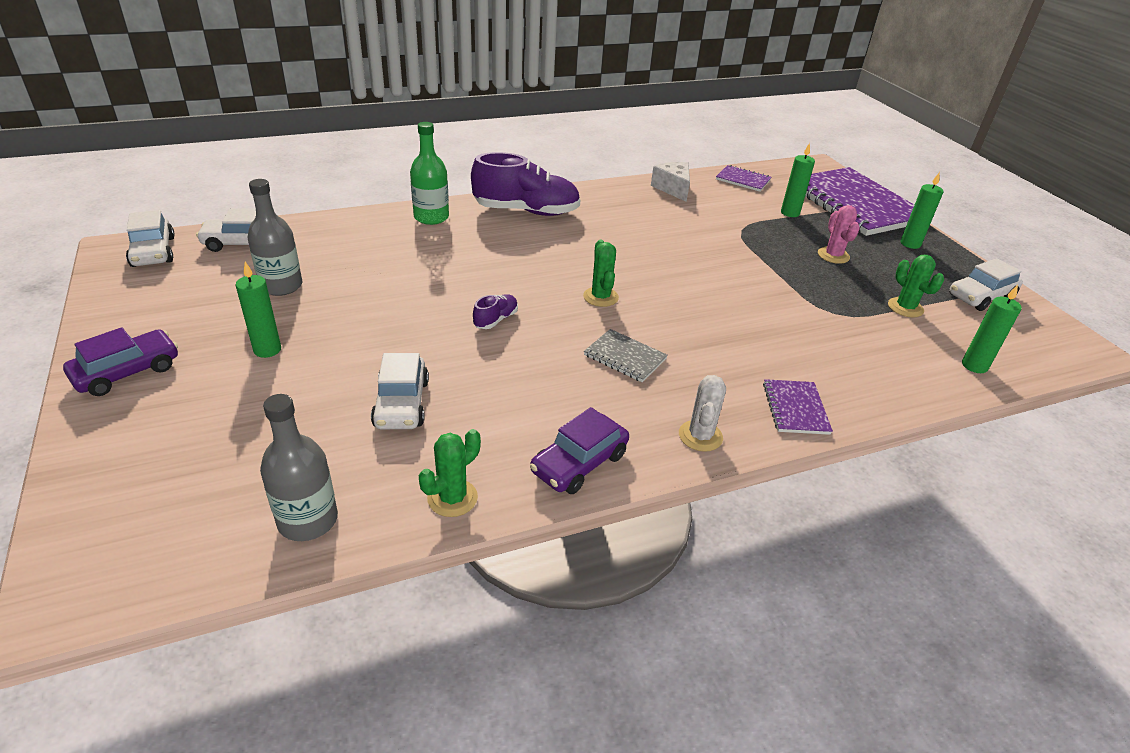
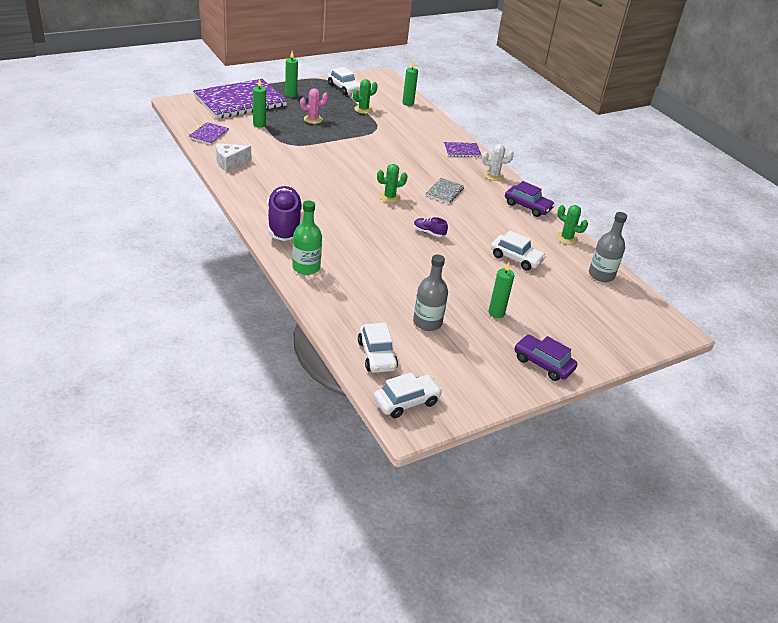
camera: 100 degrees left, 0 degrees up
white car [371,353,429,429] -> white car turned 45 degrees clockwise [491,231,546,270]

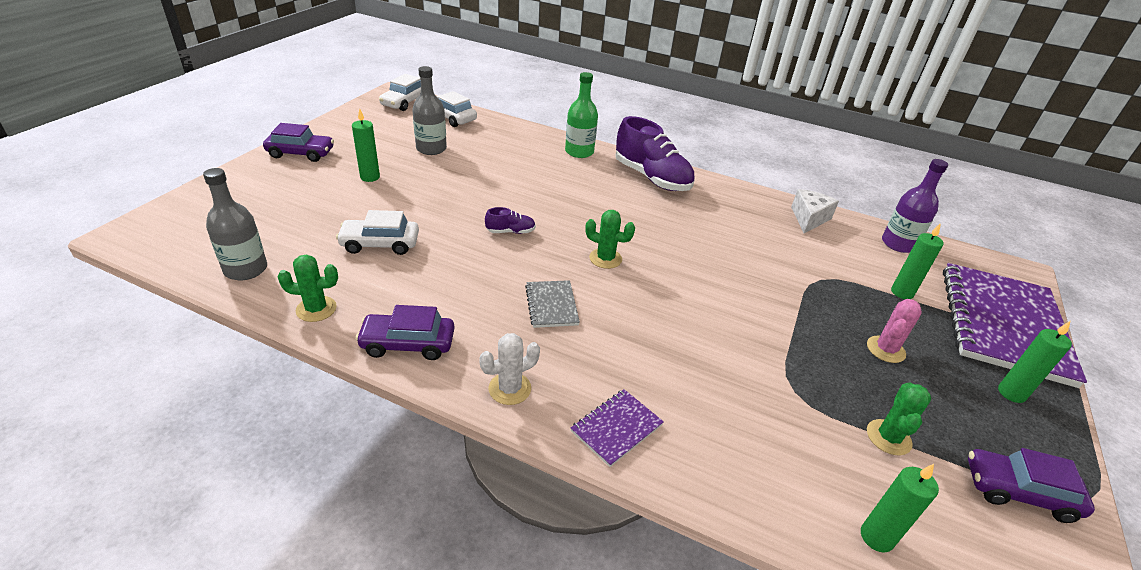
camera: 145 degrees right, 0 degrees up
purple notebook [189,122,229,145] -> purple bottle [882,159,948,253]
white car [327,67,360,95] -> purple car [968,448,1095,523]
green cactus [377,164,408,203] -> green cactus turned 75 degrees clockwise [585,210,635,269]

